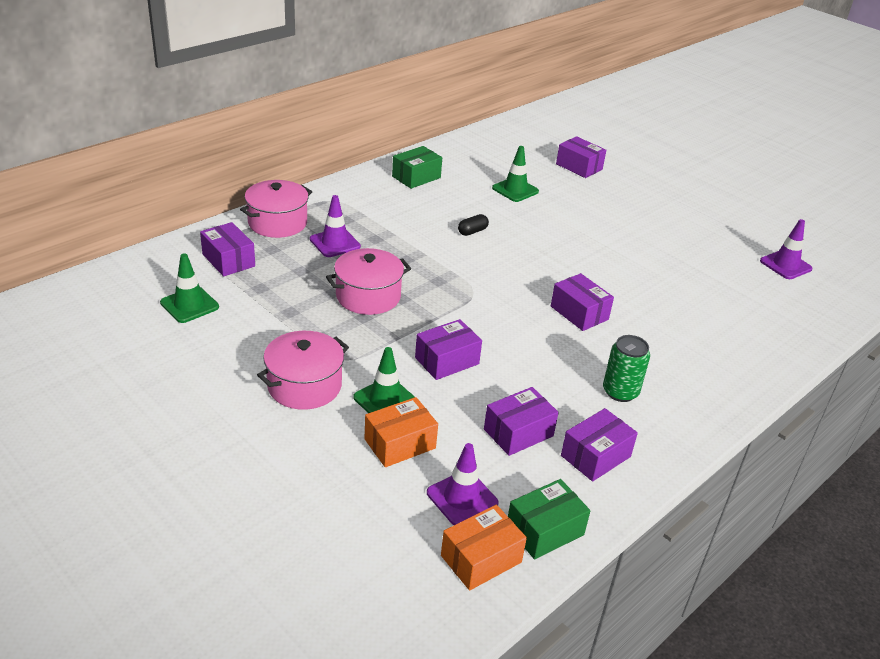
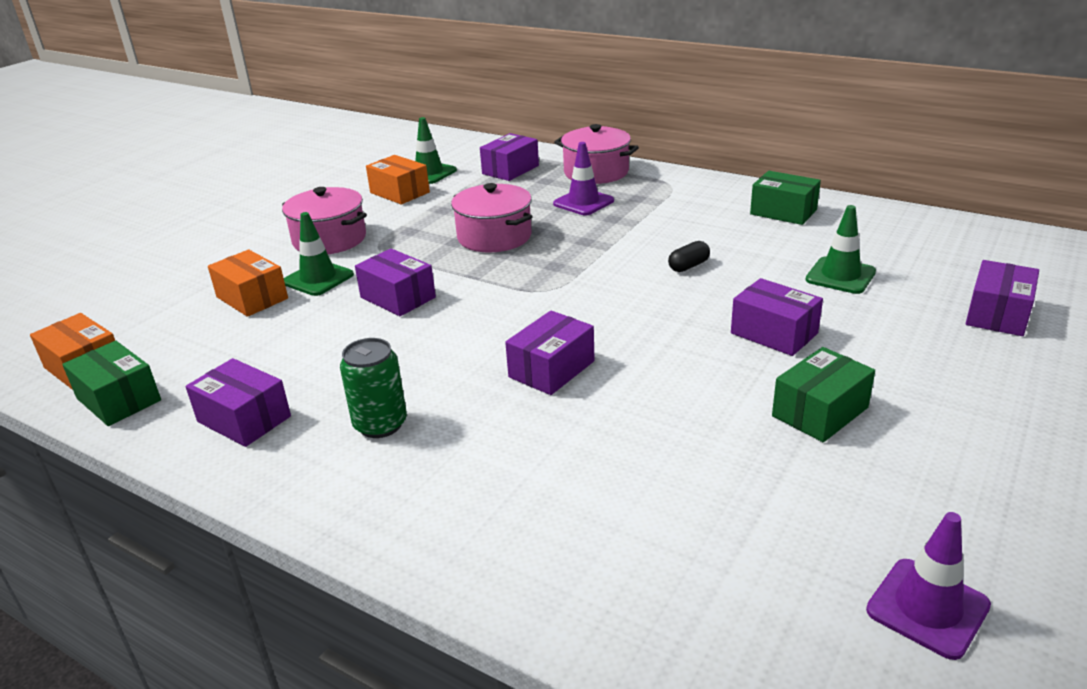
camera: 80 degrees right, 5 degrees down
purple traffic cone [427,443,499,525] -> none
black capsule [458,214,489,236] -> black capsule turned 75 degrees counterclockwise [668,241,710,272]
purple box [484,387,559,456] -> purple box moved to [731,278,823,356]
none -> orange box [366,155,430,204]
none -> green box [772,347,875,442]

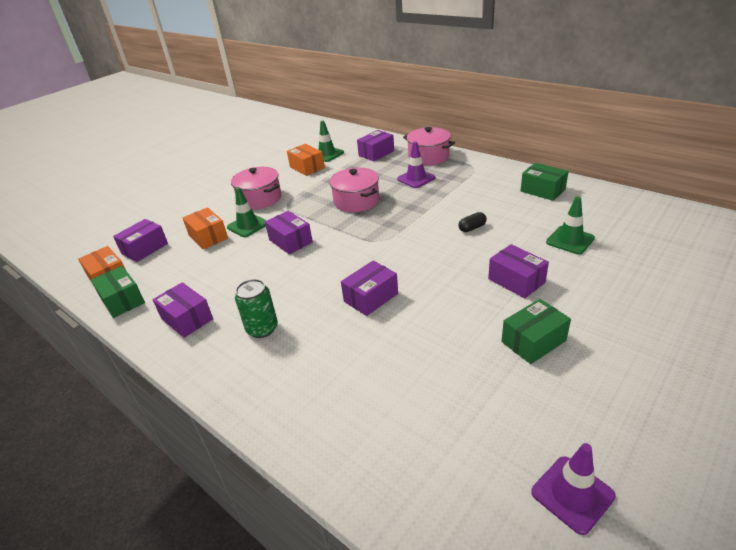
camera: 10 degrees right, 5 degrees up
purple box [966,260,1039,336] -> purple box moved to [113,219,168,262]

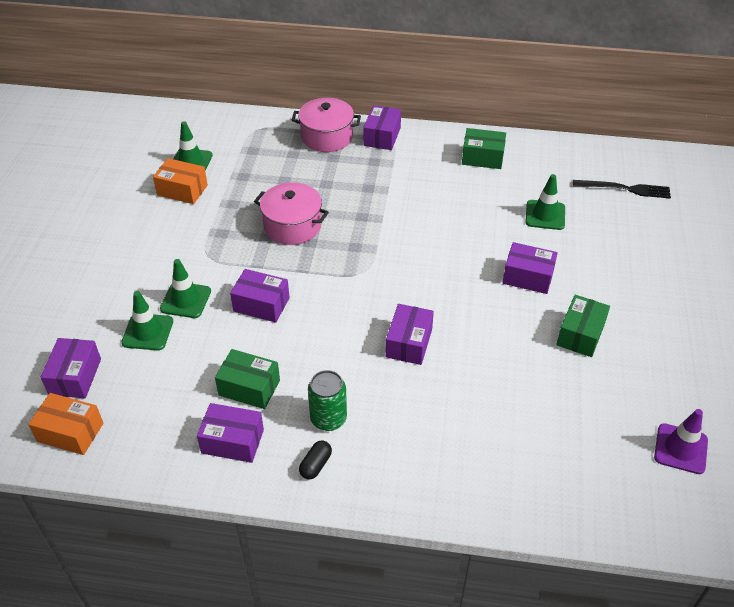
camera: 35 degrees left, 10 degrees up
green box [91,266,145,318] -> green box moved to [215,349,280,409]
orange box [183,207,228,250] -> green traffic cone [121,291,173,350]
pink pot [231,167,281,209] -> none
purple box [357,130,394,161] -> purple box moved to [363,105,401,150]
purple traffic cone [397,141,436,188] -> none
black capsule [458,212,487,232] -> black capsule moved to [299,440,332,480]
none -> black fork [573,180,671,199]

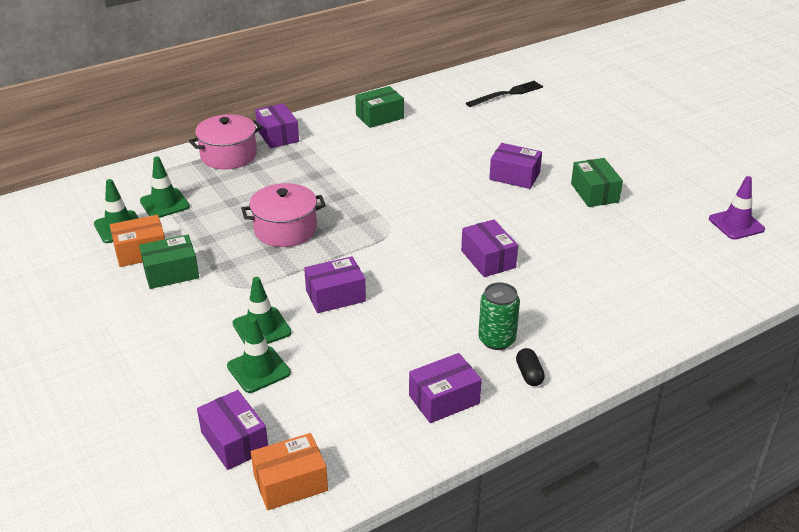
camera: 40 degrees left, 10 degrees down
green box [215,349,280,409] -> green box moved to [139,235,199,289]
purple box [503,242,558,294] -> purple box turned 45 degrees clockwise [489,143,542,189]
green traffic cone [525,174,565,230] -> green traffic cone moved to [140,157,190,218]

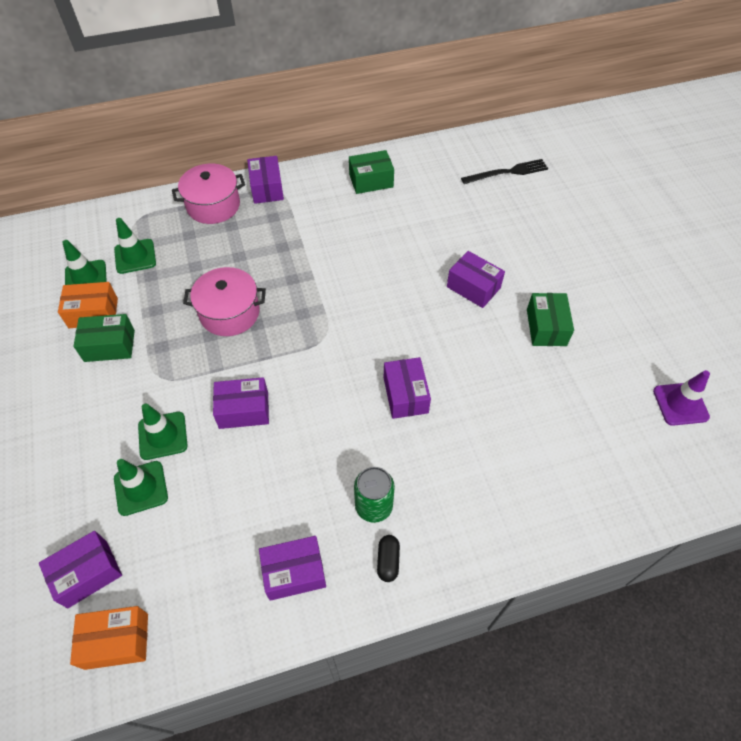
camera: 15 degrees right, 20 degrees up
purple box [197,390,268,470] -> purple box turned 75 degrees clockwise [39,531,122,608]

